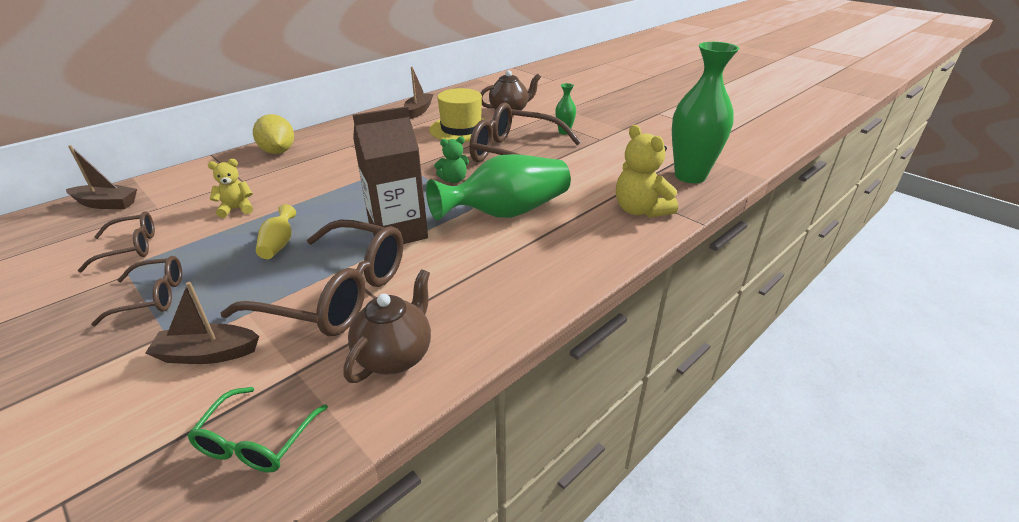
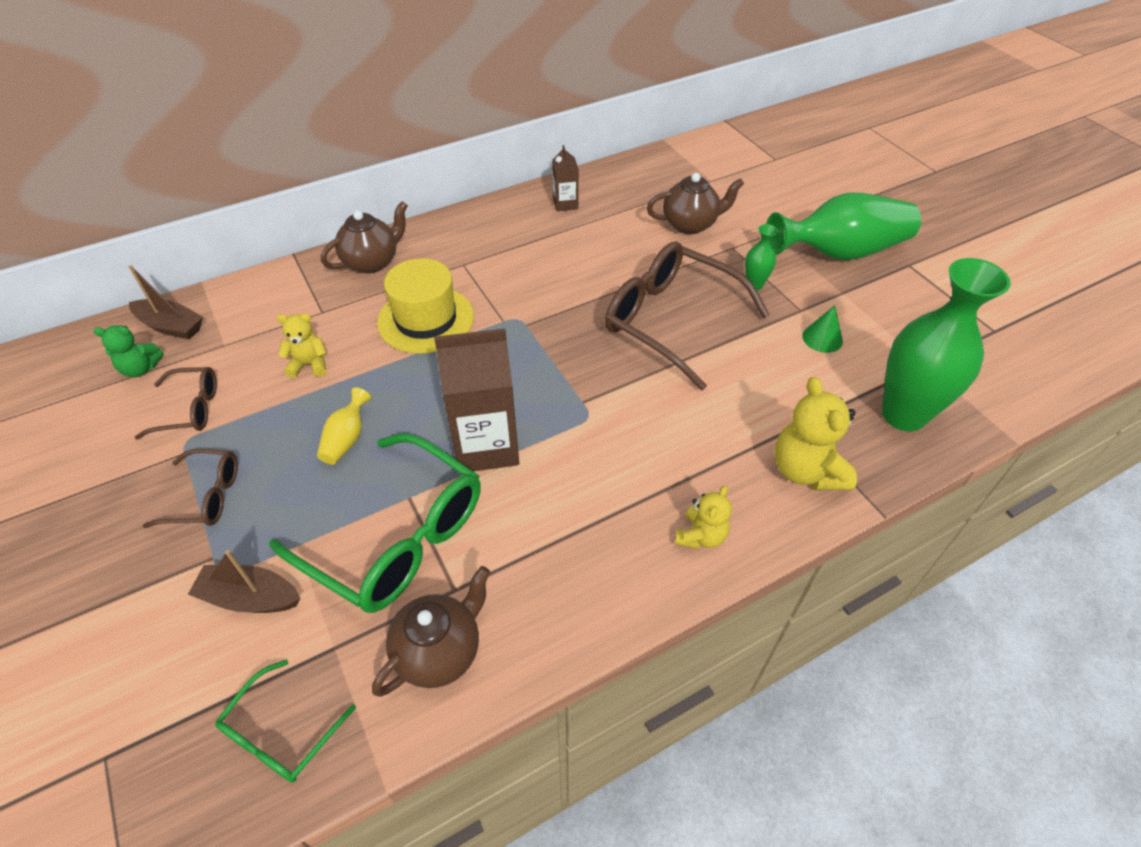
camera: 15 degrees right, 15 degrees up
brown glasses [221,219,403,336] -> green glasses [269,433,481,613]
yellow lemon [253,114,294,154] -> brown teapot [321,201,408,273]
brown boat [404,67,433,119] -> brown carton [552,145,579,211]
green vase [426,154,571,220] -> green vase moved to [766,193,921,260]
yellow hat [429,88,485,142] -> yellow hat moved to [377,258,474,354]
green teddy bear [434,136,469,183] -> green teddy bear moved to [94,325,164,377]
none -> yellow teddy bear [675,486,732,549]
none -> green cone [802,305,843,353]

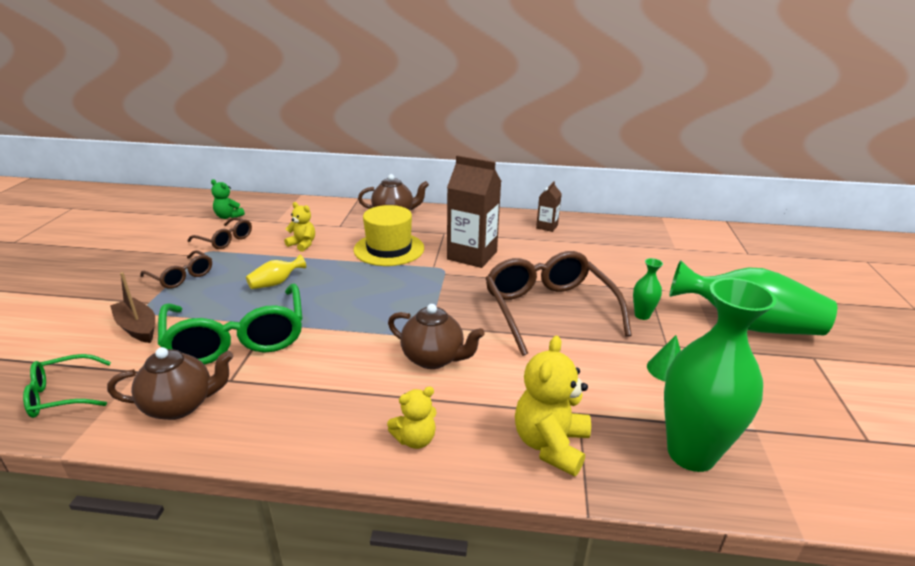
camera: 35 degrees right, 20 degrees down
brown boat [129,265,203,340] -> none
brown carton [434,328,519,471] -> brown carton moved to [447,155,501,268]
brown teapot [647,173,744,234] -> brown teapot moved to [388,304,485,369]

